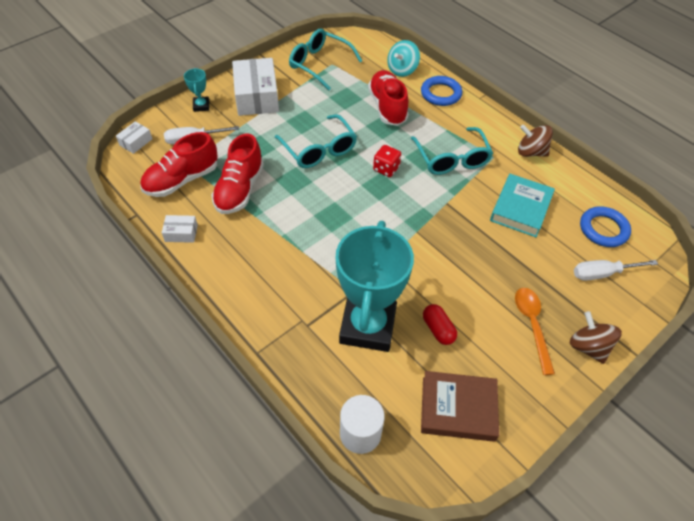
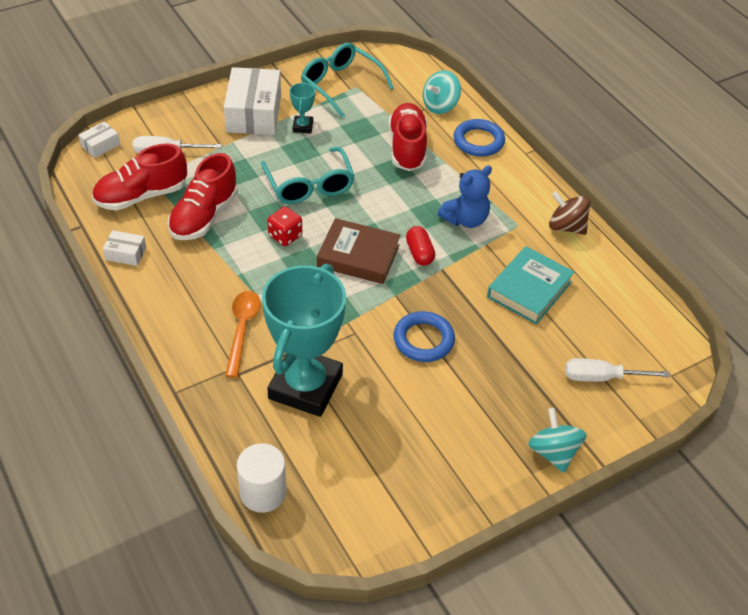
camera: 10 degrees right, 5 degrees down
turquoise trophy [184,68,209,112] -> turquoise trophy moved to [290,82,315,133]
red dice [373,145,401,177] -> red dice moved to [267,207,302,246]
turquoise glasses [411,127,493,175] -> blue teddy bear [438,165,492,228]
brown book [421,371,499,442] -> brown book moved to [317,218,400,284]
red capsule [423,304,457,345] -> red capsule moved to [406,226,435,266]
orange spoon [515,288,555,375] -> orange spoon moved to [225,291,261,378]
brown spinning top [570,311,622,364] -> turquoise spinning top [528,408,587,473]
blue ring [580,206,631,247] -> blue ring moved to [393,311,455,362]

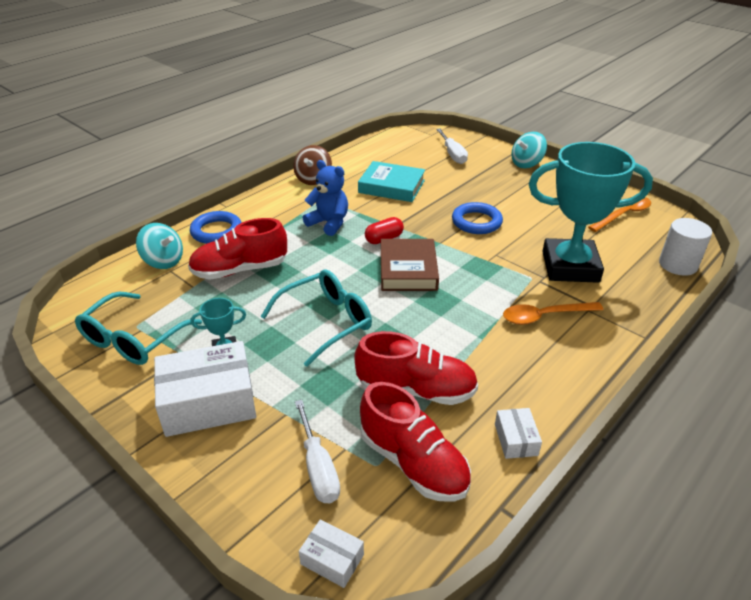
camera: 105 degrees left, 10 degrees down
red dice [267,207,302,246] -> none
none -> orange spoon [588,197,651,232]

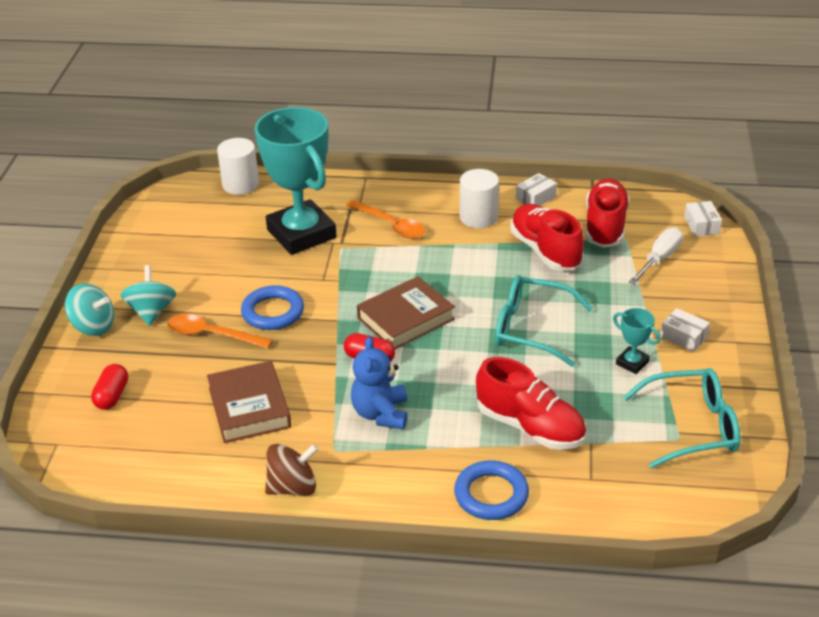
camera: 125 degrees left, 0 degrees up
turquoise spinning top [136,223,183,269] -> turquoise spinning top moved to [120,265,176,326]
white box [154,341,256,437] -> white box [660,308,710,352], size x0.47
turquoise book [358,161,425,202] -> brown book [207,361,291,443]
white screwdriver [436,129,468,164] -> red capsule [91,364,128,410]
orange spoon [588,197,651,232] -> orange spoon moved to [167,314,273,349]
none -> white cylinder [460,169,499,228]

